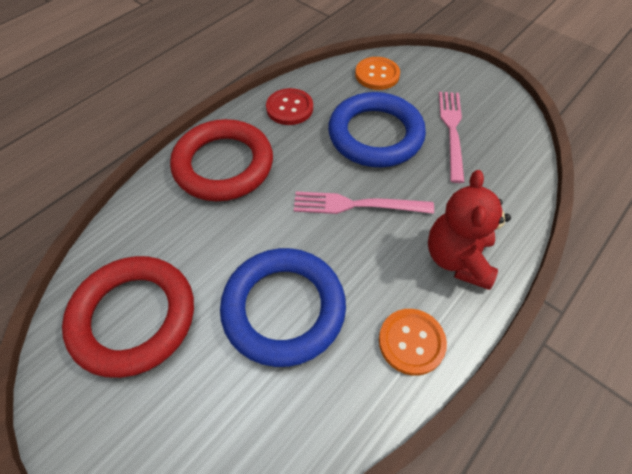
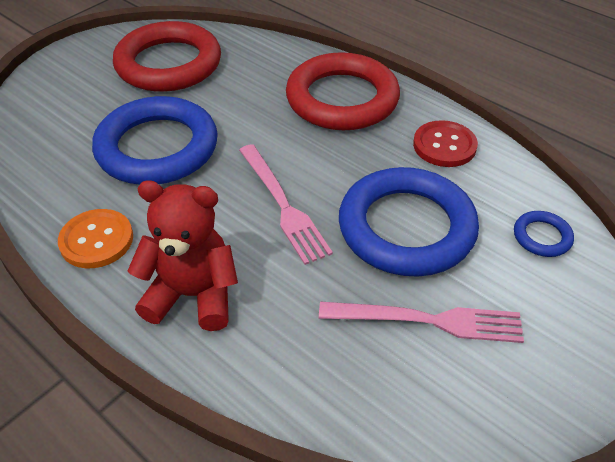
camera: 90 degrees right, 10 degrees down
pink fork [294,192,434,214] -> pink fork turned 150 degrees clockwise [239,144,333,265]
orange button [355,57,400,90] -> blue ring [514,211,574,257]

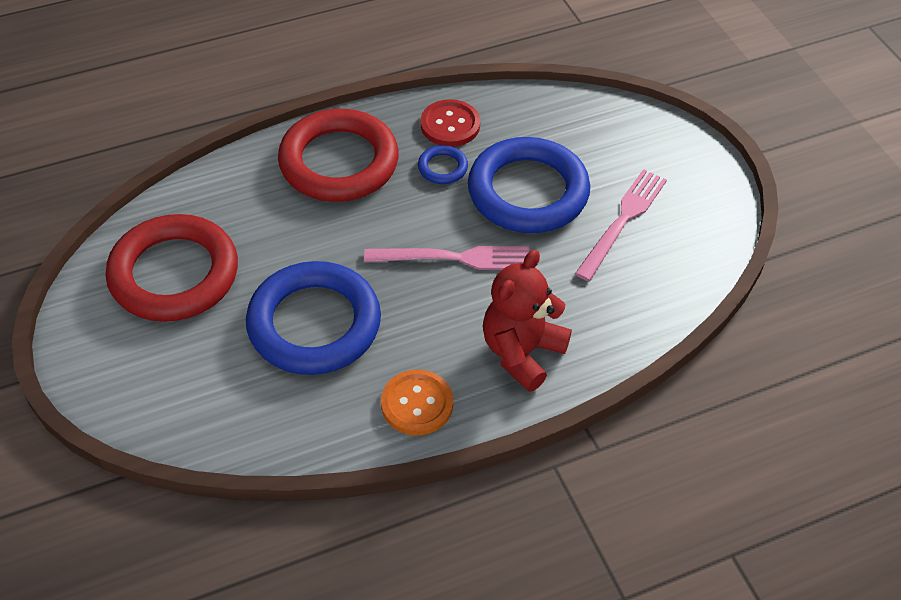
camera: 65 degrees left, 5 degrees up
blue ring [514,211,574,257] -> blue ring moved to [418,145,468,184]

